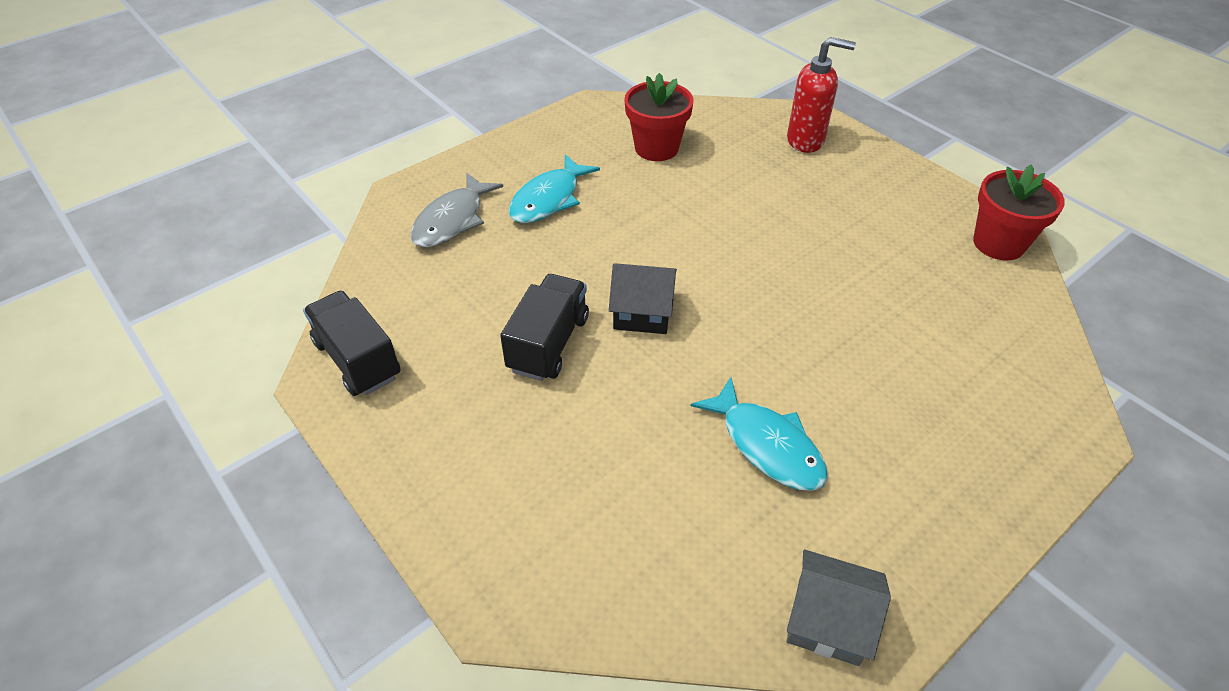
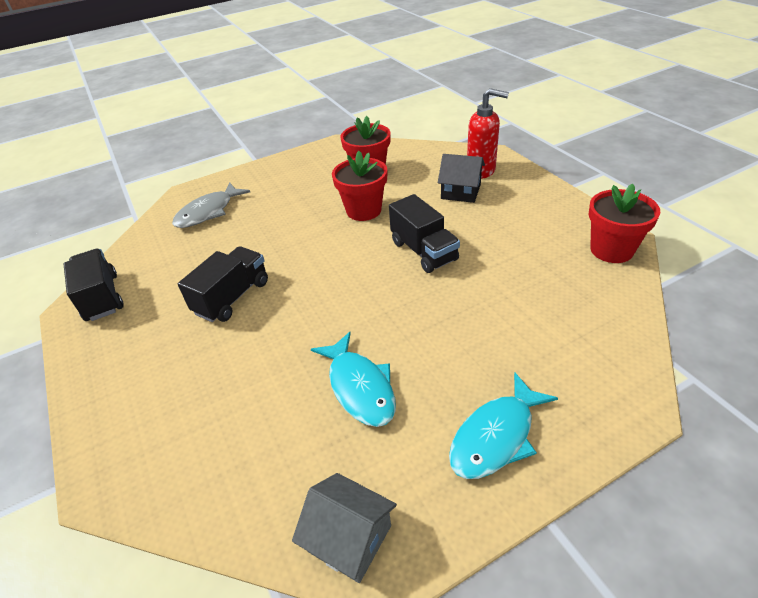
camera: 15 degrees right, 5 degrees down
turquoise fish [508,154,600,223] -> turquoise fish moved to [449,373,558,479]
black house [609,263,677,334] -> black house moved to [438,154,485,203]
none -> red flower pot [332,151,387,221]
none -> black truck [389,194,460,273]

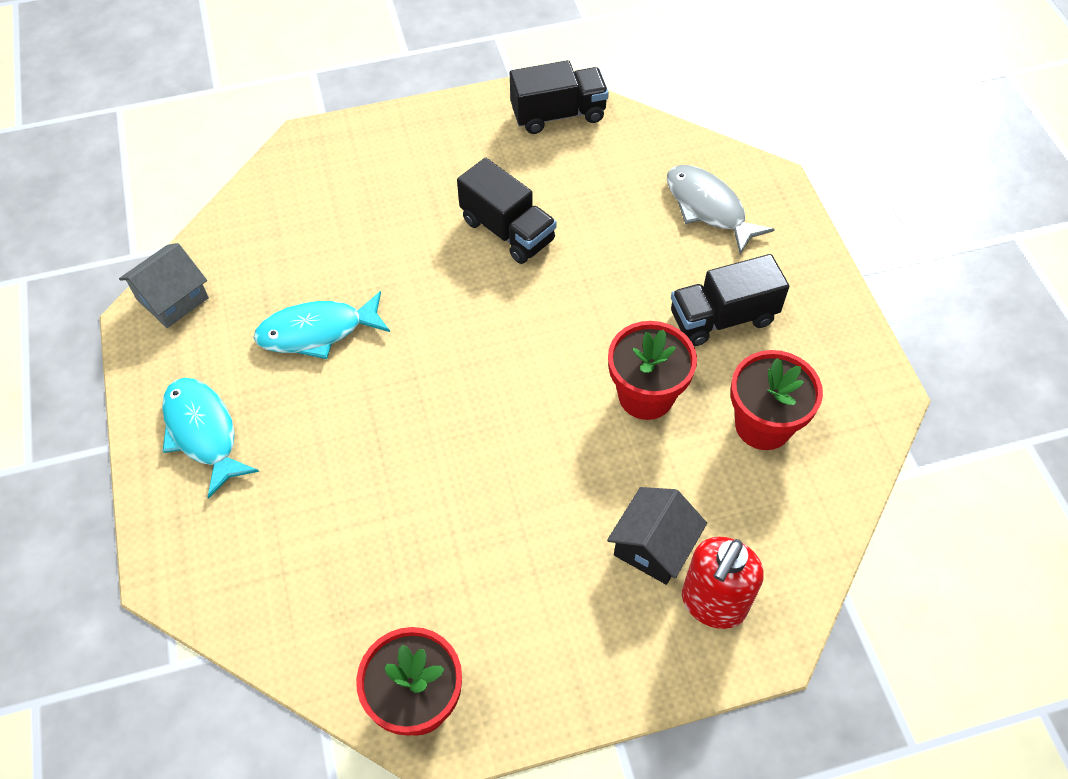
camera: 100 degrees right, 15 degrees up
black truck [389,194,460,273] -> black truck moved to [671,254,789,346]

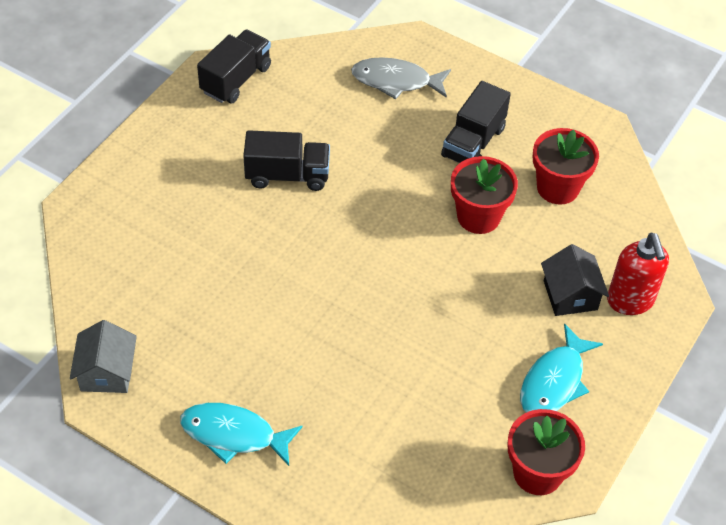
camera: 45 degrees left, 5 degrees down
turquoise fish [254,291,390,359] -> turquoise fish moved to [520,323,603,413]

